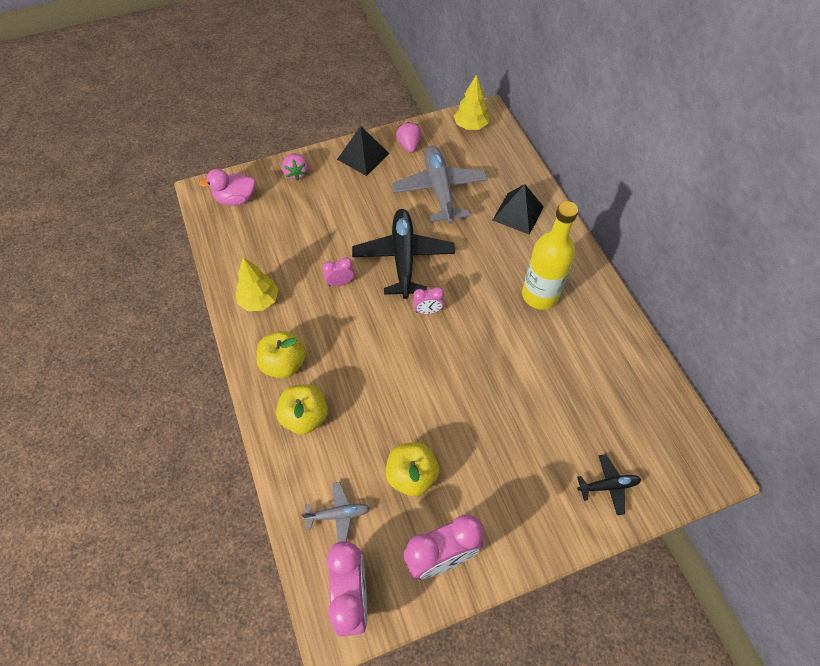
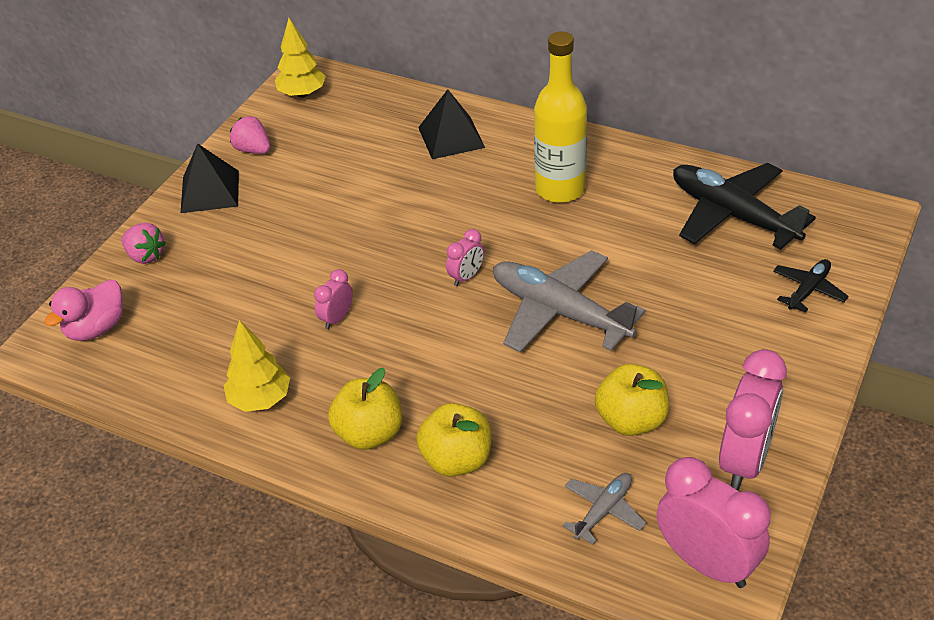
camera: 40 degrees left, 15 degrees down
black plane [352,209,455,299] -> black plane moved to [673,163,816,250]
grey plane [392,146,488,224] -> grey plane moved to [493,250,646,352]

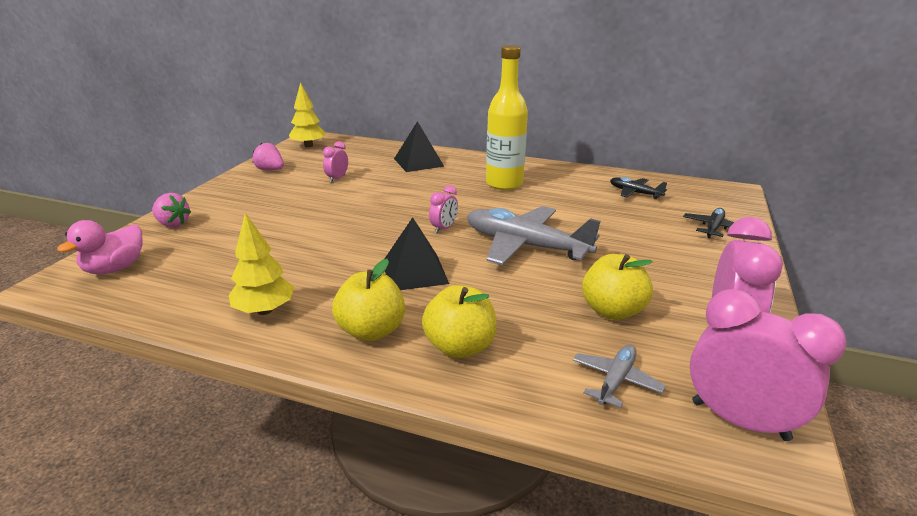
camera: 10 degrees left, 15 degrees down
black pyramid [181,143,239,213] -> black pyramid moved to [385,217,449,290]
pink clock [314,269,353,329] -> pink clock moved to [323,141,348,182]
black plane [673,163,816,250] -> black plane [610,177,667,199], size x0.49

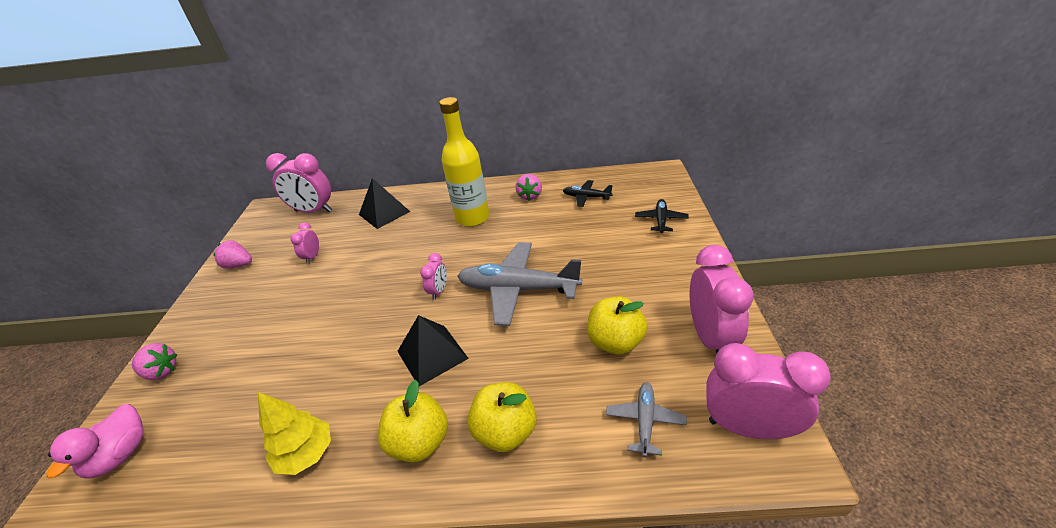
camera: 15 degrees left, 10 degrees up
yellow tree [289,82,326,148] -> none
none -> pink clock [266,153,332,213]
none -> pink strawberry [515,174,542,200]

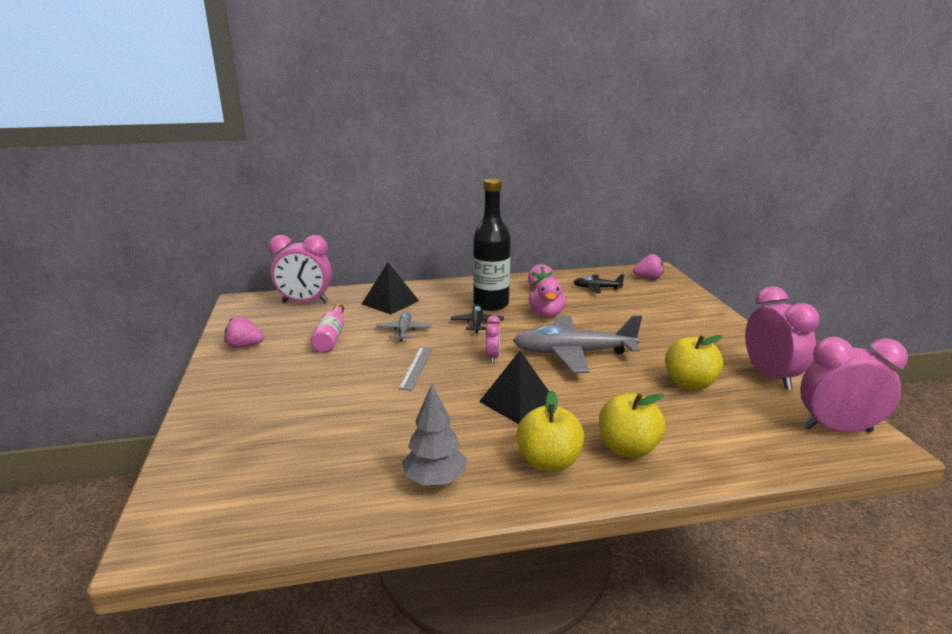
camera: 15 degrees left, 15 degrees down
pink duck [47,404,144,479] -> pink duck moved to [529,277,566,317]
pink strawberry [132,343,177,380] -> pink strawberry moved to [633,254,664,279]
yellow tree [258,392,331,475] -> grey tree [402,384,467,485]
pink clock [291,222,319,264] -> pink bottle [310,304,344,352]
yellow bottle [439,97,489,227] -> black bottle [473,179,511,311]
grey plane [606,382,687,457] -> grey plane moved to [376,312,431,341]
black plane [635,199,689,233] -> black plane moved to [451,305,504,333]
none -> grey ruler [399,347,433,391]

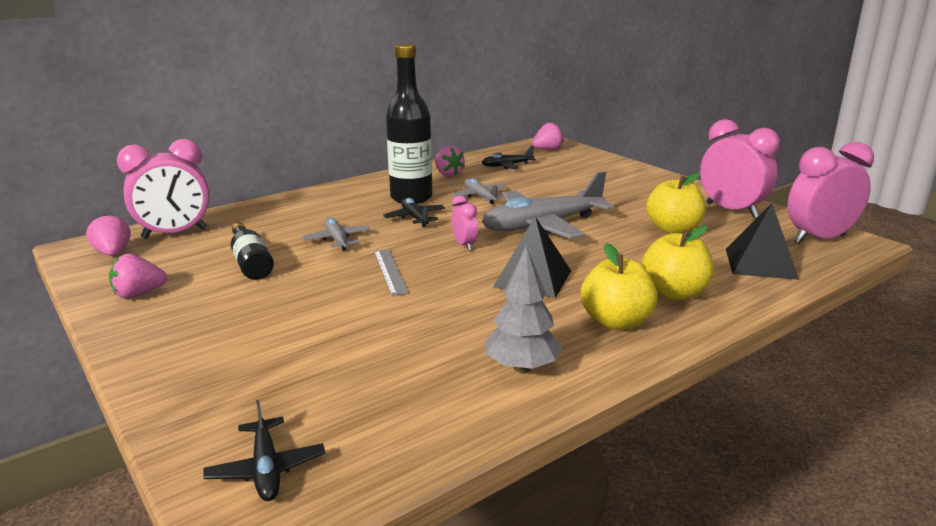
camera: 25 degrees left, 0 degrees up
pink bottle [310,304,344,352] -> black bottle [231,222,274,280]
black pyramid [362,262,419,314] -> black pyramid moved to [726,203,799,280]
pink duck [529,277,566,317] -> grey plane [452,178,507,204]
none -> pink strawberry [86,214,130,256]
none -> black plane [203,400,325,501]

